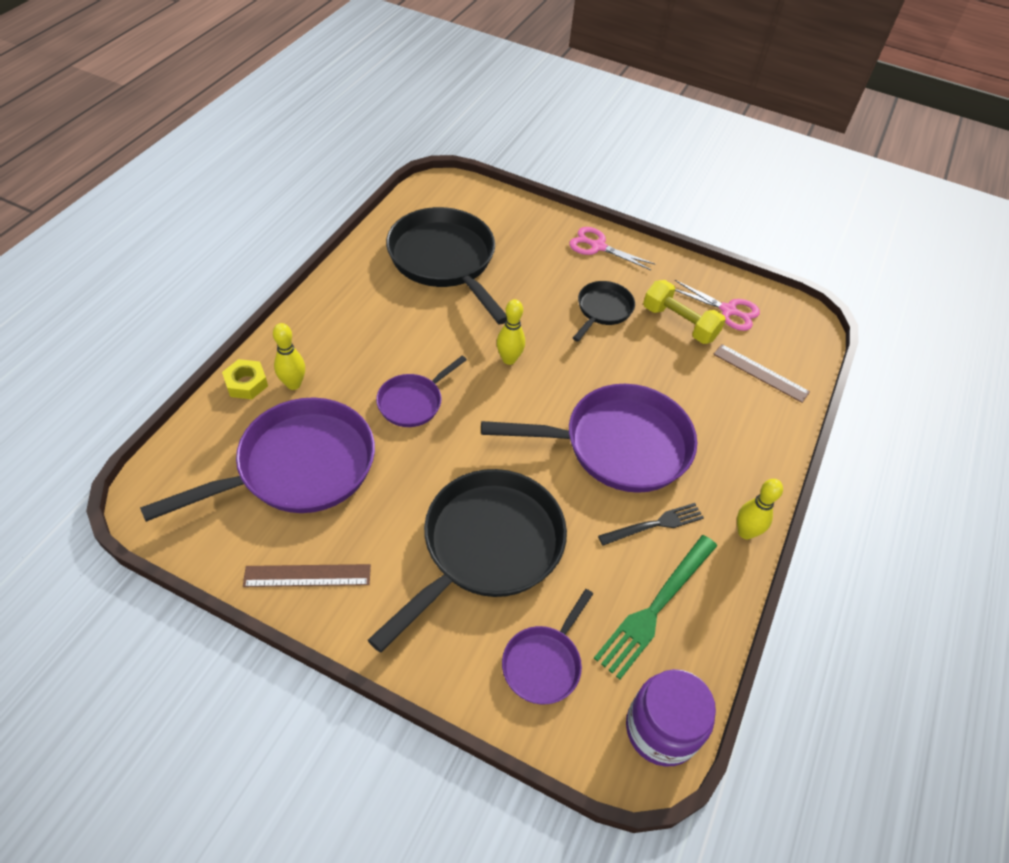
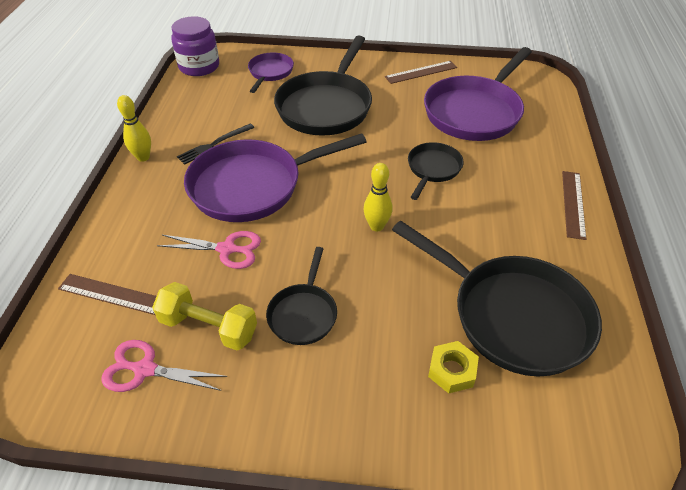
camera: 165 degrees right, 5 degrees down
yellow nut [222,359,268,399] -> yellow nut moved to [428,341,479,394]
yellow bowling pin [273,323,305,390] -> none
purple pan [376,356,467,427] -> black pan [408,142,464,200]
pink scissors [569,227,655,270] -> pink scissors moved to [157,231,261,269]
green fork [594,535,717,680] -> none
none -> brown ruler [562,171,586,240]

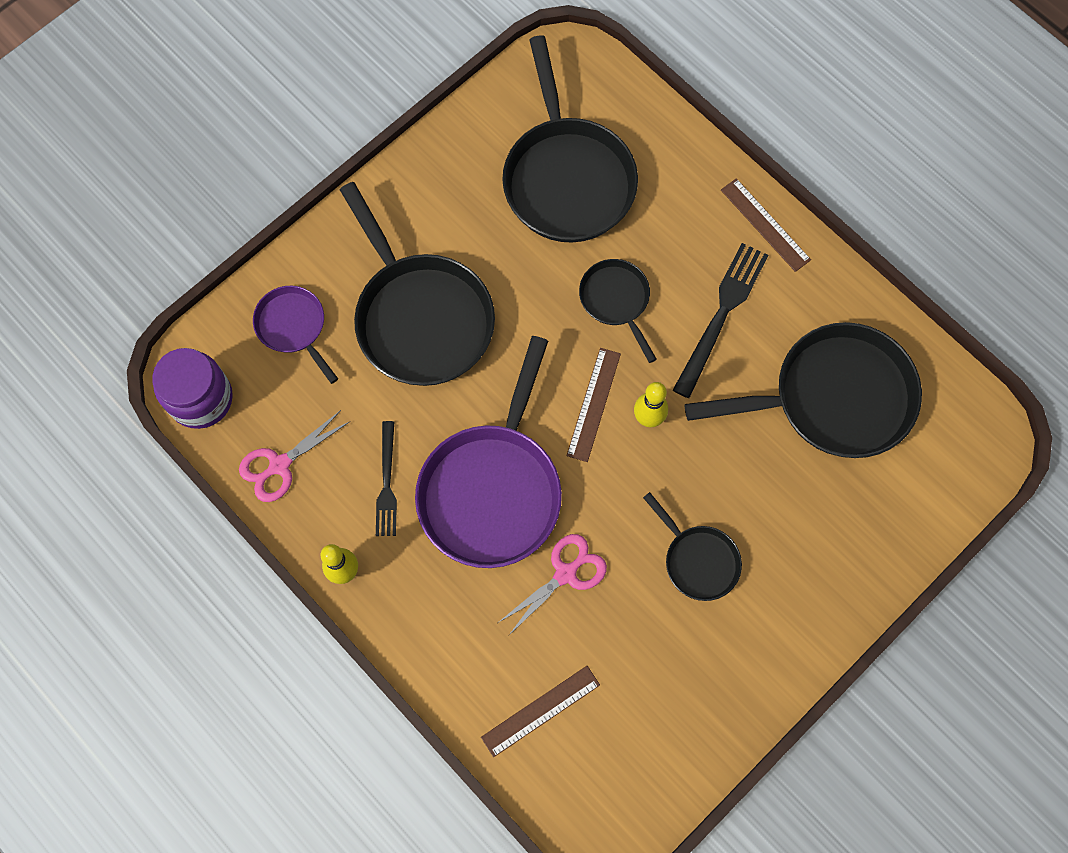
camera: 50 degrees left, 25 degrees up
pink scissors [101,340,227,392] -> pink scissors moved to [239,410,349,502]
yellow dumbbell [152,282,257,351] -> none
brown ruler [385,61,457,84] -> brown ruler moved to [566,348,621,462]
purple pan [424,47,532,141] -> black pan [502,35,638,243]
yellow nut [428,341,479,394] -> none
none -> black fork [673,243,768,398]

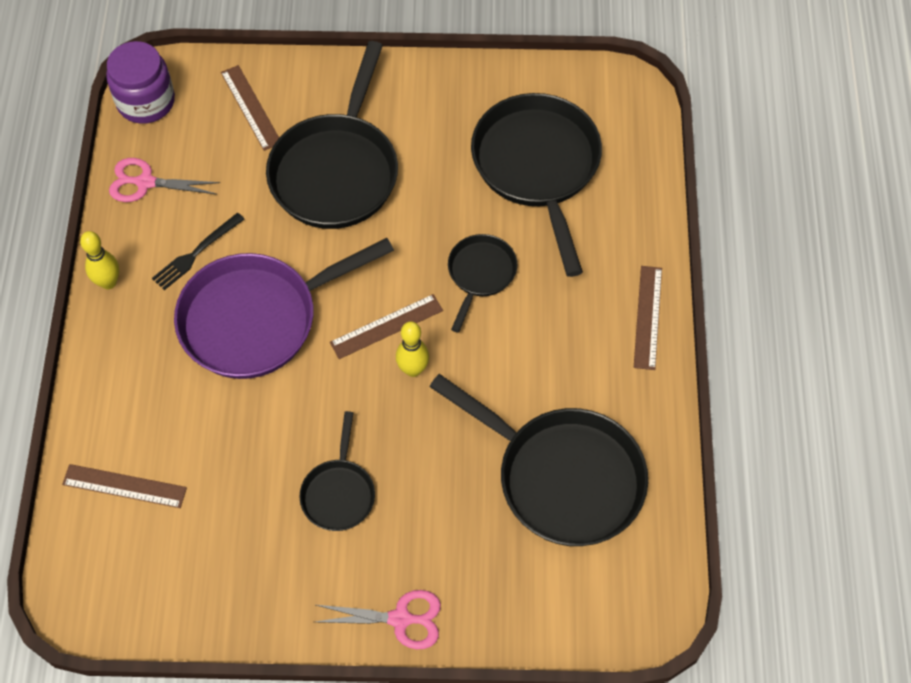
camera: 45 degrees right, 10 degrees down
purple pan [253,286,338,384] -> brown ruler [221,65,279,151]
pink scissors [498,534,607,635] -> pink scissors moved to [315,590,441,649]
black pan [502,35,638,243] -> black pan turned 135 degrees clockwise [471,93,602,277]
black fork [673,243,768,398] -> none

